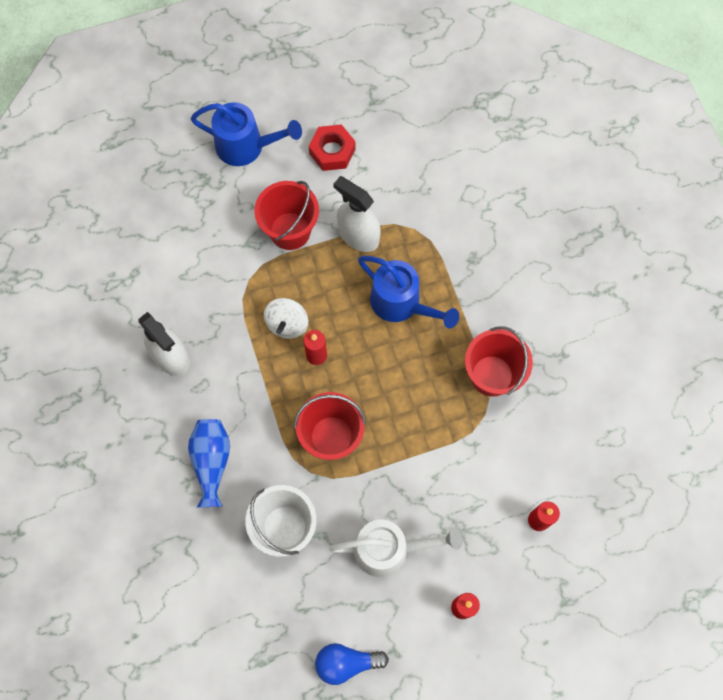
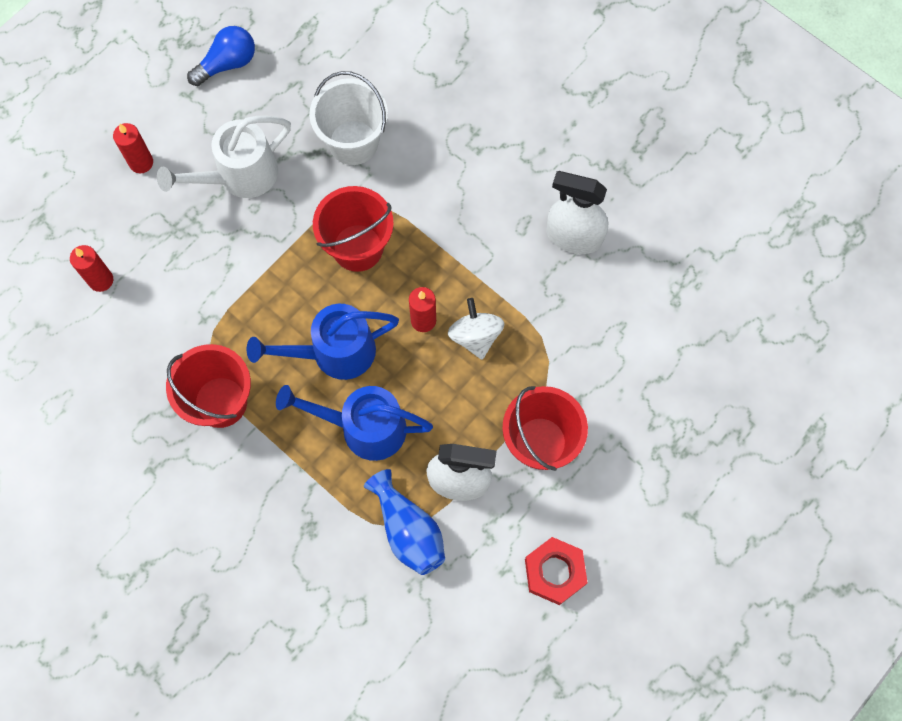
camera: 150 degrees right, 0 degrees up
blue vase [188,419,230,507] -> blue vase moved to [364,469,445,575]
blue watering can [191,102,302,166] -> blue watering can moved to [247,304,399,380]

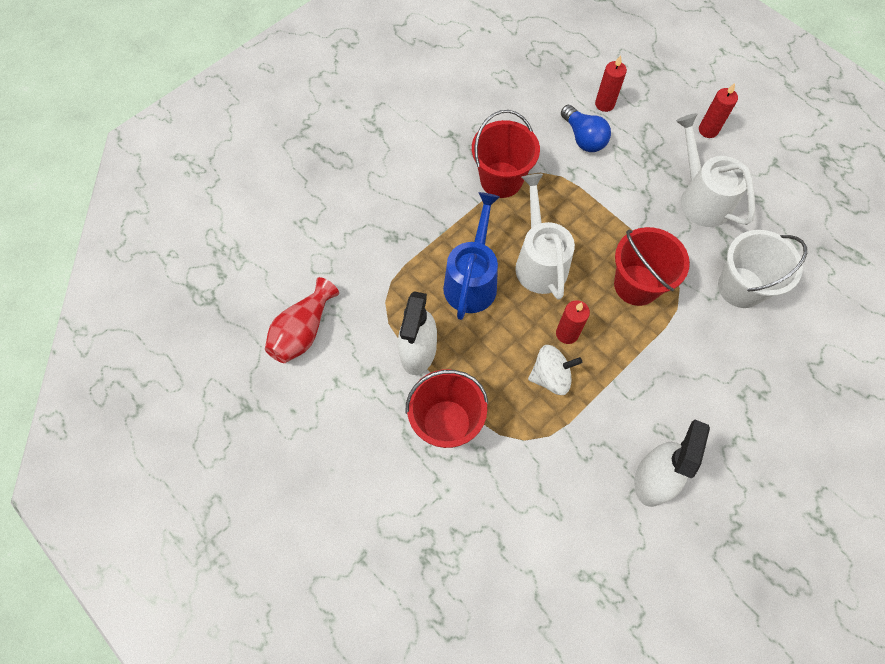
camera: 95 degrees right, 5 degrees down
blue light bulb [187,26,255,86] -> blue light bulb moved to [561,105,611,152]
blue watering can [247,304,399,380] -> white watering can [515,174,575,300]
blue vase [364,469,445,575] -> none
red nut [525,537,588,605] -> none
none -> red vase [265,277,339,363]

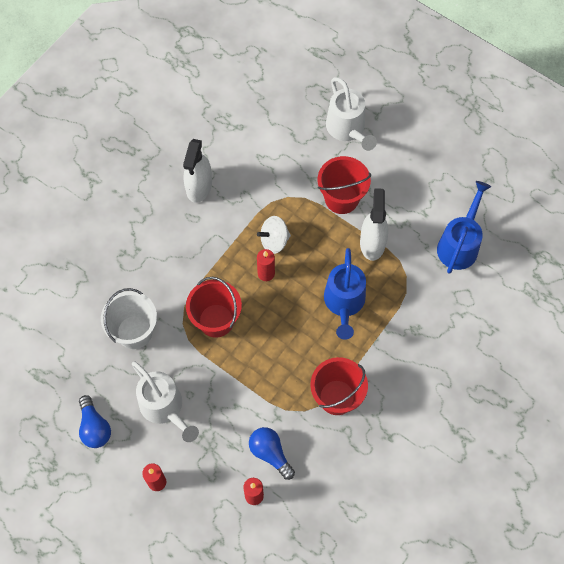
camera: 170 degrees right, 0 degrees up
red vase [265,277,339,363] -> blue watering can [437,181,491,274]
white watering can [515,174,575,300] -> white watering can moved to [326,77,377,151]
none -> blue light bulb [79,395,111,448]

